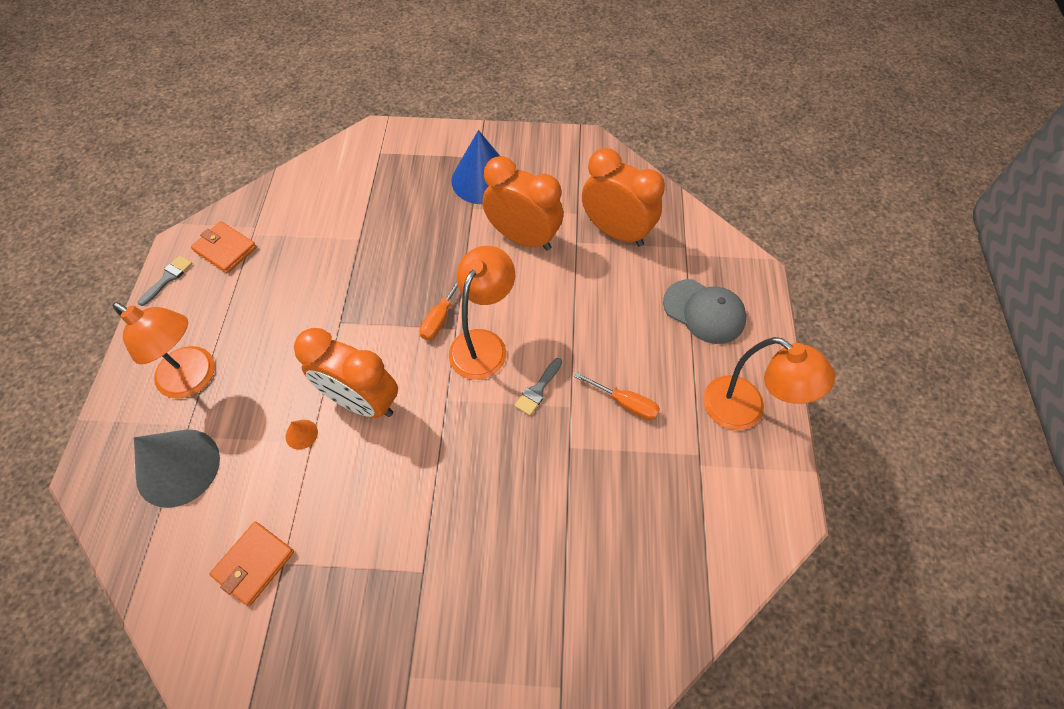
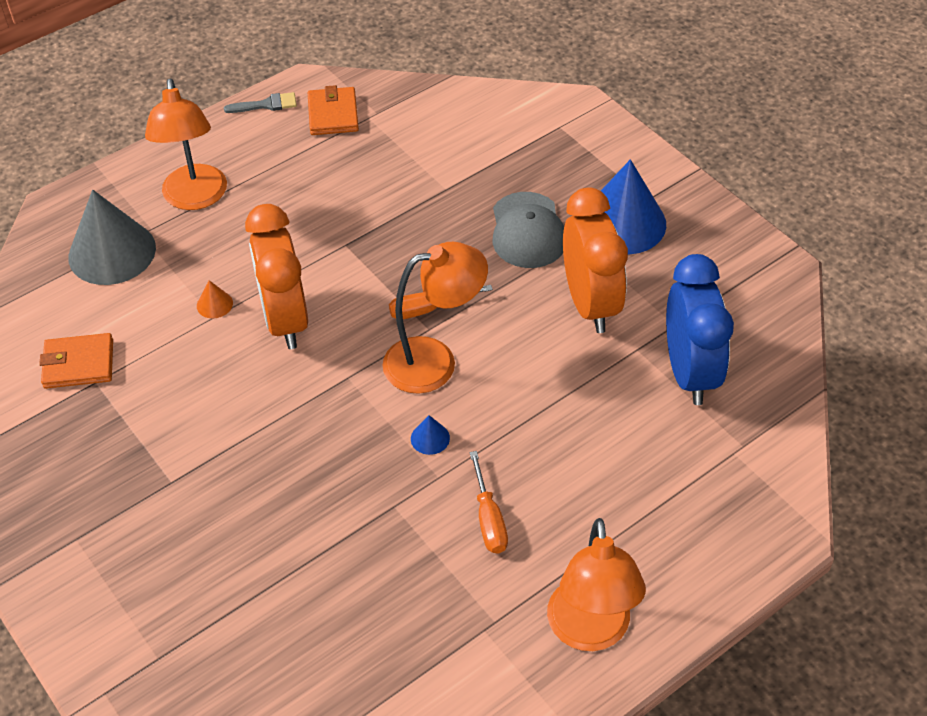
camera: 50 degrees right, 10 degrees down
grey brush [514,358,562,416] -> blue cone [411,415,450,455]
orange clock [582,148,665,246] -> blue clock [666,254,734,405]
grey cap [663,279,747,344] -> grey cap moved to [493,192,564,268]

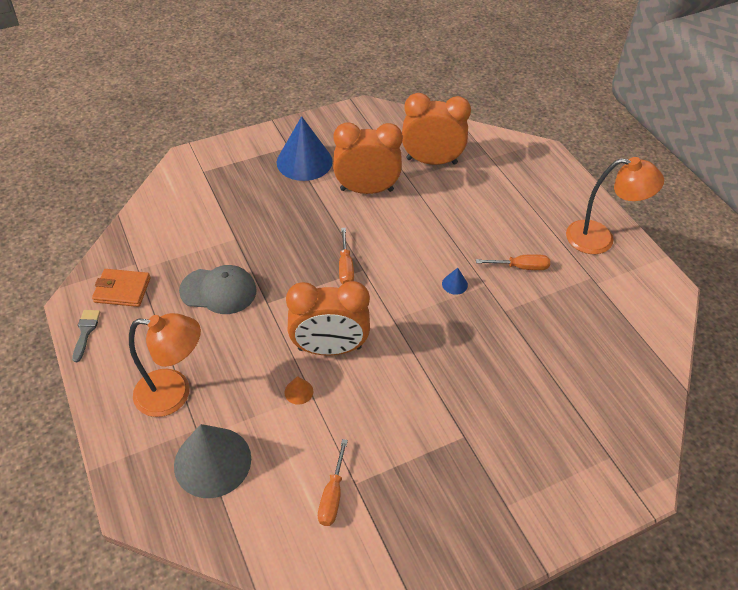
camera: 80 degrees left, 0 degrees up
orange wallet [39,333,113,389] -> orange screwdriver [318,439,348,526]
orange lamp [382,242,488,394] -> none
grey cap [493,192,564,268] -> grey cap moved to [179,265,257,314]
blue clock [666,254,734,405] -> orange clock [402,93,471,165]

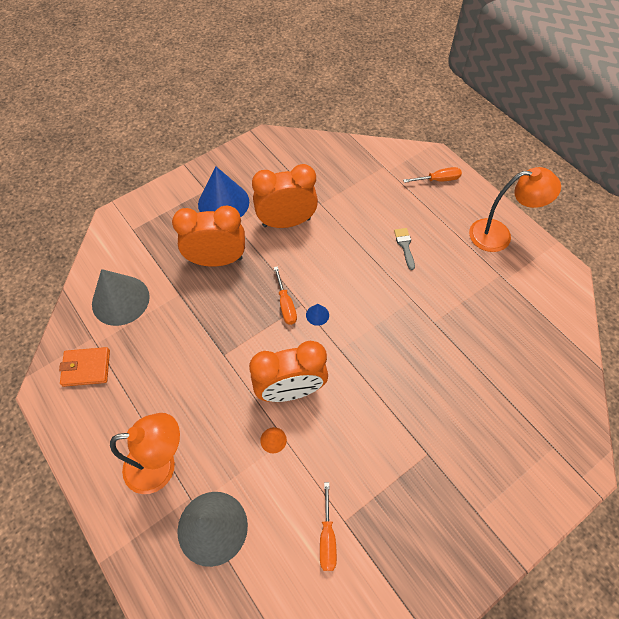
camera: 10 degrees left, 10 degrees up
grey brush [72,310,100,362] -> grey brush moved to [394,228,415,270]
grey cap [179,265,257,314] -> none
orange clock [402,93,471,165] -> orange clock moved to [172,206,245,267]
blue cone [442,268,468,295] -> blue cone moved to [306,304,329,326]
orange screwdriver [476,254,550,270] -> orange screwdriver moved to [403,167,462,183]
none -> grey cone [92,269,150,326]

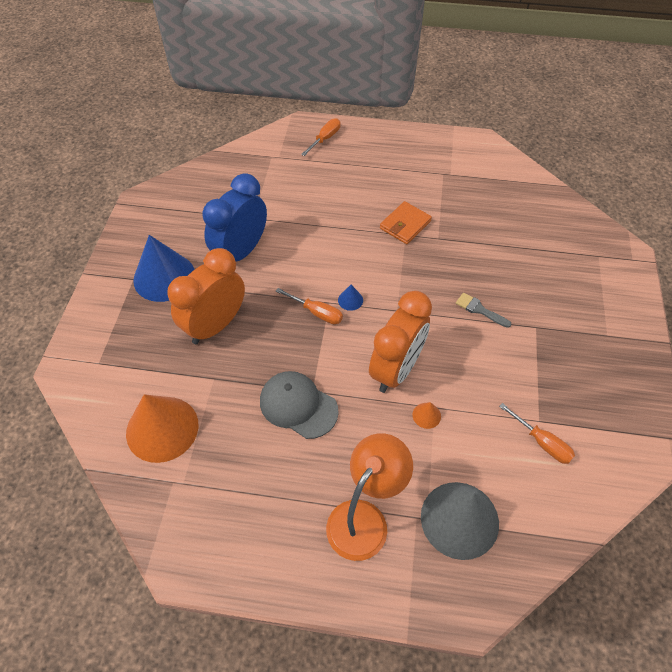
camera: 45 degrees left, 5 degrees down
orange wallet [59,347,110,387] -> orange wallet moved to [380,201,432,244]
grey cone [92,269,150,326] -> orange cone [126,394,199,463]
orange clock [252,164,318,228] -> blue clock [202,173,267,262]
grey brush [394,228,415,270] -> grey brush moved to [456,293,511,328]
orange lamp [469,167,561,252] -> none
none -> grey cap [260,371,339,439]

